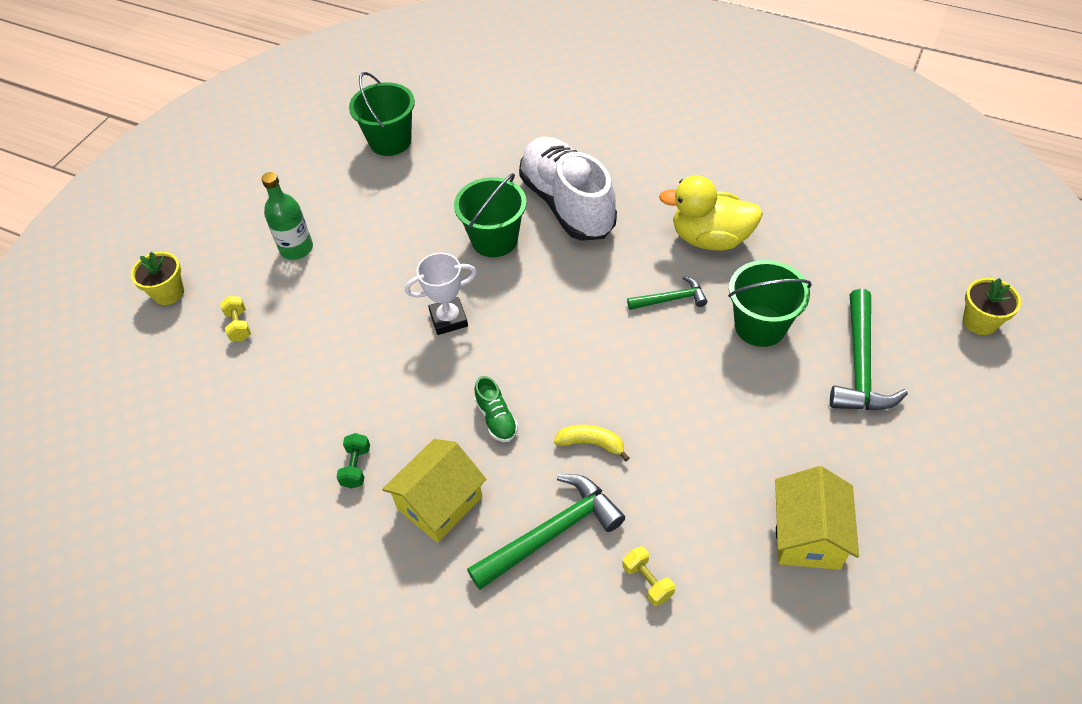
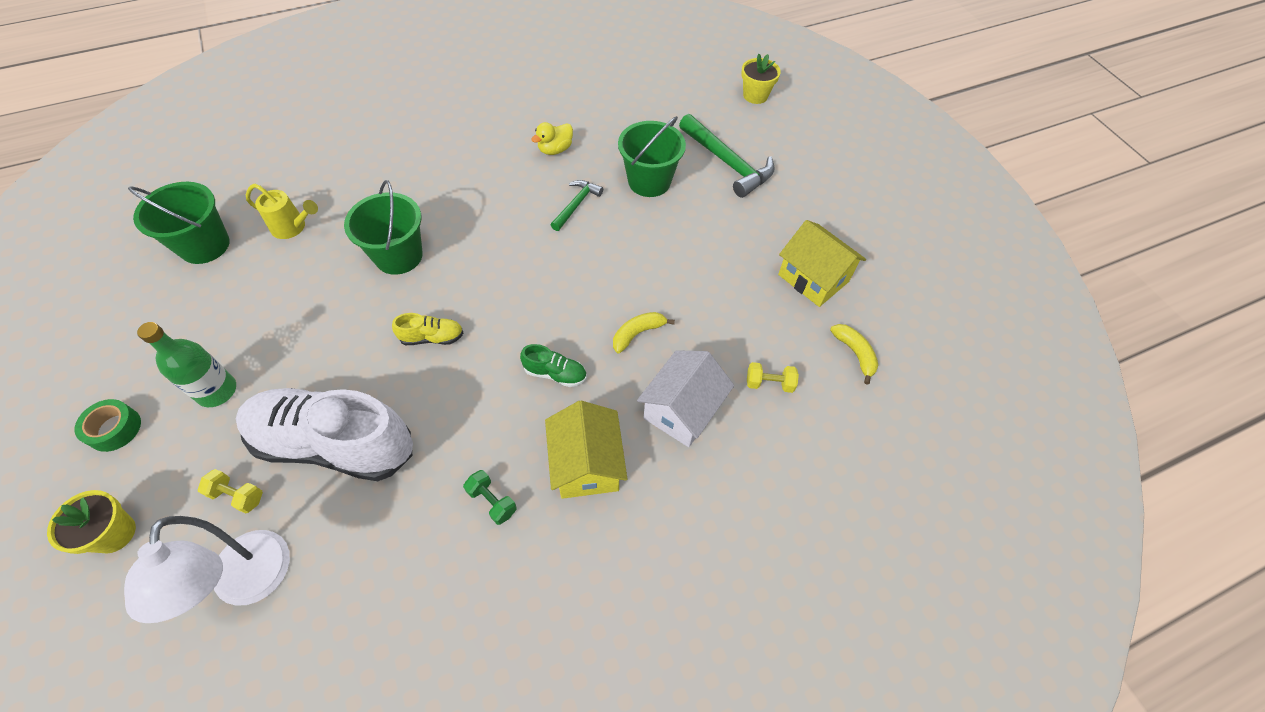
camera: 55 degrees left, 5 degrees up
white trophy [405,253,477,335] -> yellow shoe [392,313,463,345]
green hammer [467,474,625,590] -> white house [637,350,734,447]
white shoe [519,137,617,241] -> white shoe moved to [236,388,413,481]
yellow duck [659,175,763,250] -> yellow duck [531,122,573,155], size x0.53
none -> green tape [75,399,141,452]
none -> white lamp [124,516,290,623]
none -> yellow watering can [246,183,318,239]
none -> yellow banana [830,324,878,385]

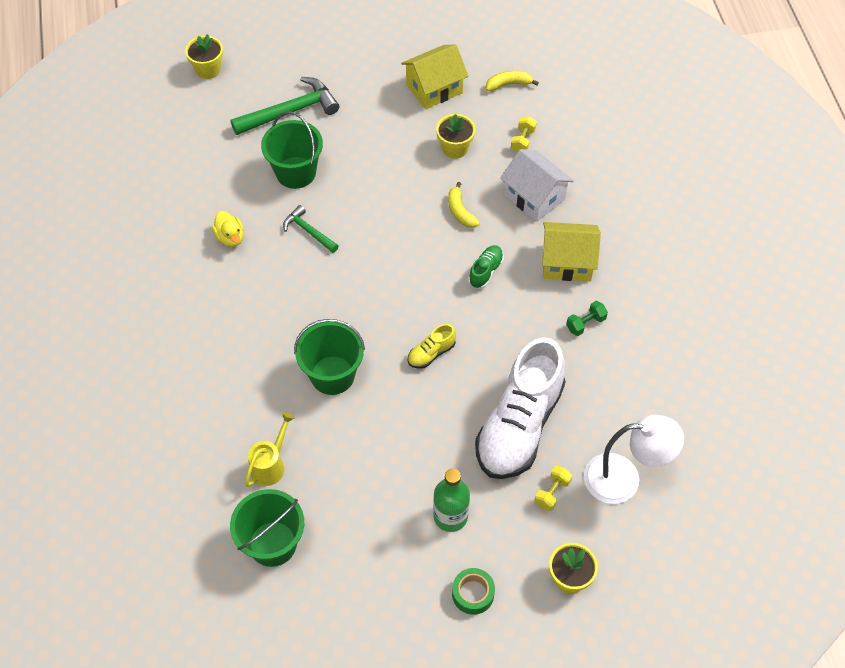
camera: 75 degrees left, 0 degrees up
yellow shoe [392,313,463,345] -> yellow shoe turned 135 degrees counterclockwise [408,324,456,369]
none -> yellow flower pot [436,114,475,159]

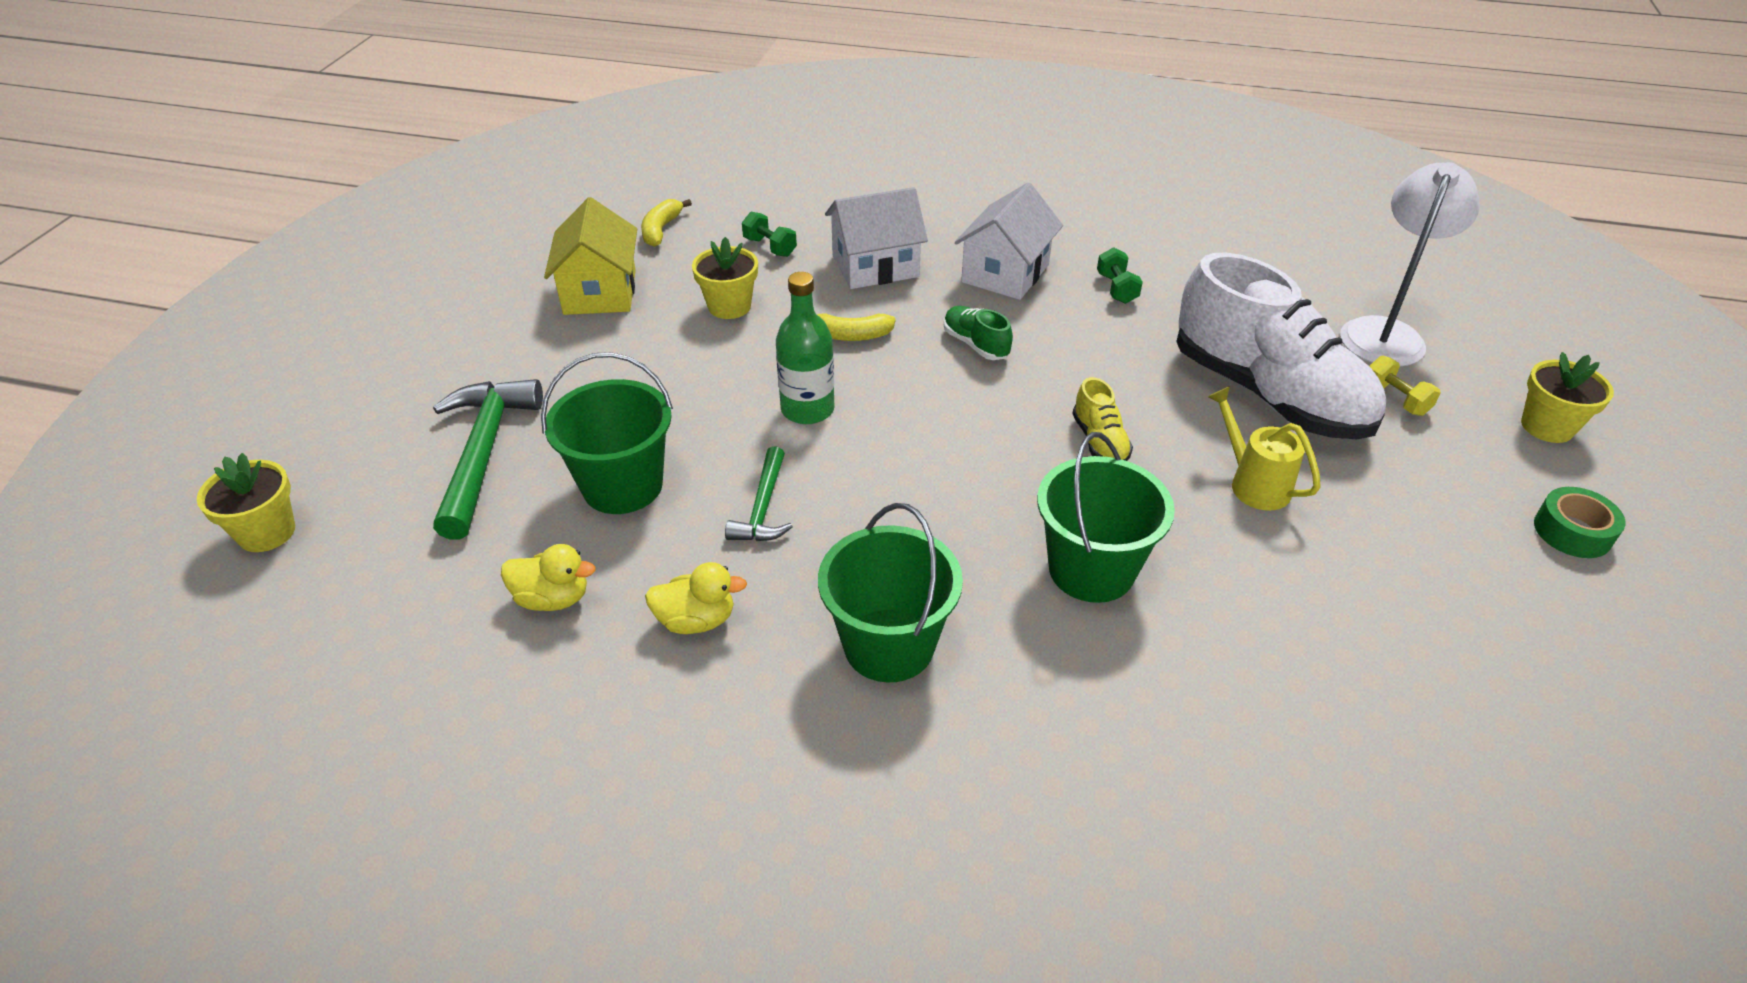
camera: 65 degrees left, 15 degrees down
green bucket [230,489,304,567] -> green bucket moved to [818,503,963,682]
yellow watering can [245,412,295,487] -> yellow watering can moved to [1208,386,1321,511]
green hammer [283,205,338,253] -> green hammer turned 60 degrees counterclockwise [725,446,793,541]
green bottle [433,469,470,532] -> green bottle moved to [776,272,834,424]
yellow dumbbell [511,116,537,152] -> green dumbbell [742,212,797,257]
yellow house [542,222,601,281] -> white house [955,182,1063,300]
none -> yellow duck [501,544,595,611]

